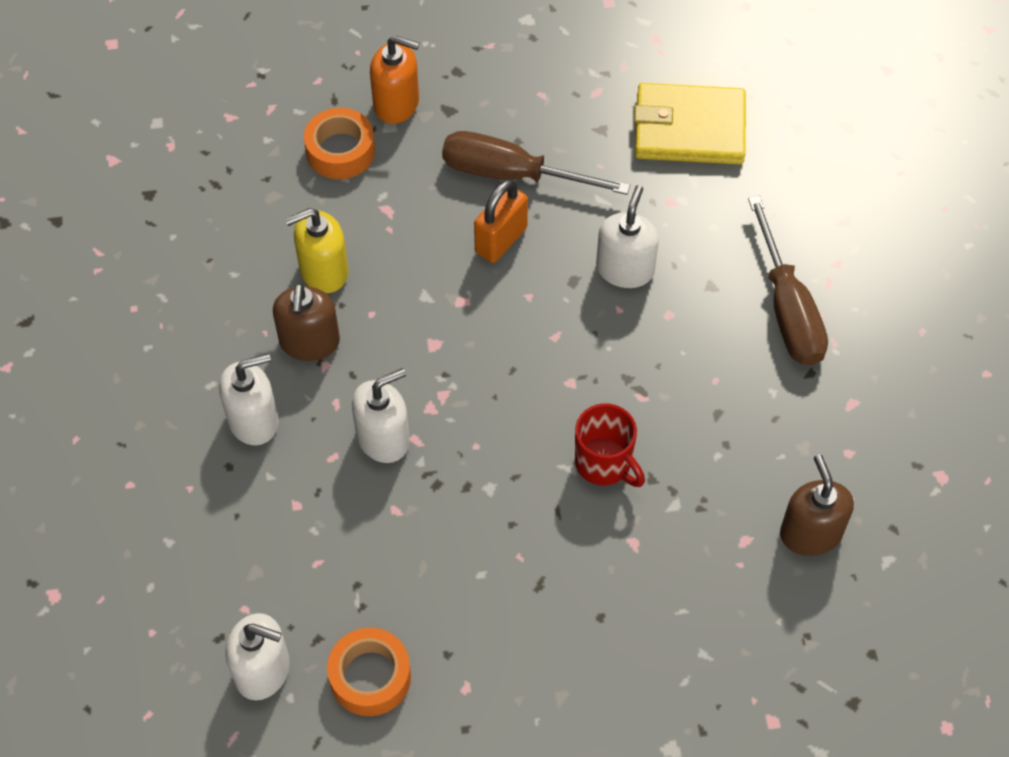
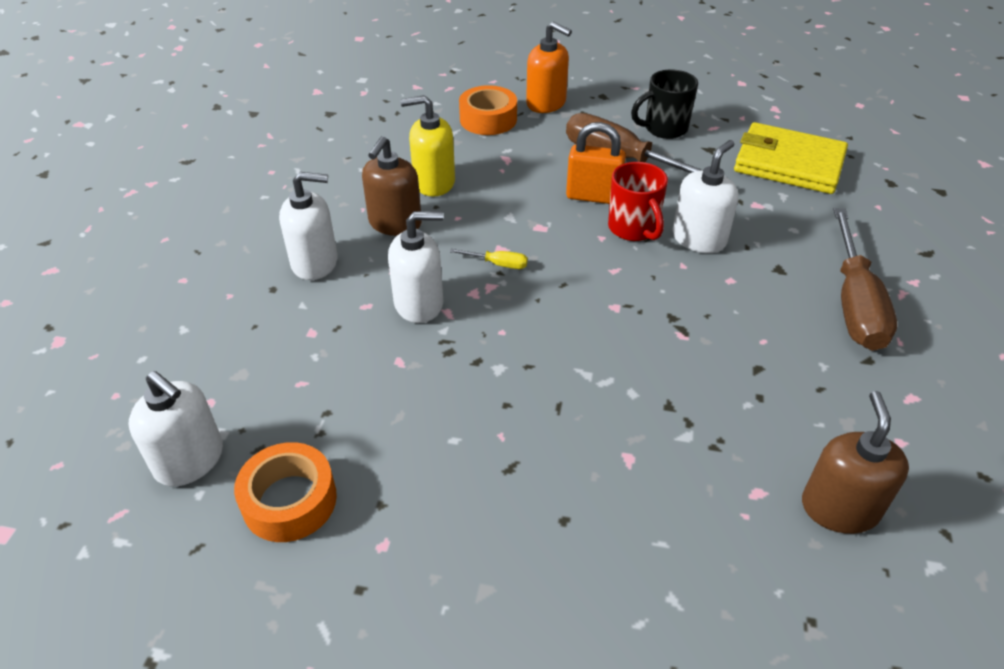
camera: 20 degrees right, 15 degrees down
orange padlock [474,179,528,263] -> orange padlock turned 45 degrees clockwise [566,122,626,204]
red mug [575,403,645,487] -> red mug moved to [608,162,668,241]
none -> yellow screwdriver [450,249,528,269]
none -> black mug [631,69,698,139]

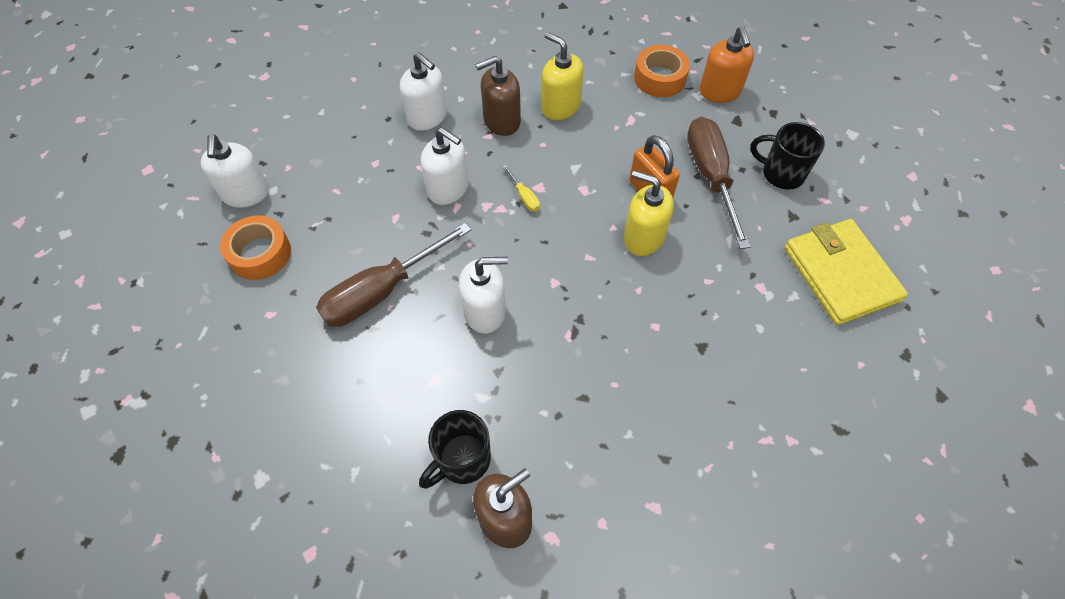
camera: 45 degrees right, 15 degrees up
red mug [608,162,668,241] -> yellow soap dispenser [624,170,674,256]
white soap dispenser [672,140,739,253] -> white soap dispenser moved to [459,257,508,333]
brown screwdriver [833,208,897,351] -> brown screwdriver moved to [316,223,471,327]
none -> black mug [419,410,491,489]

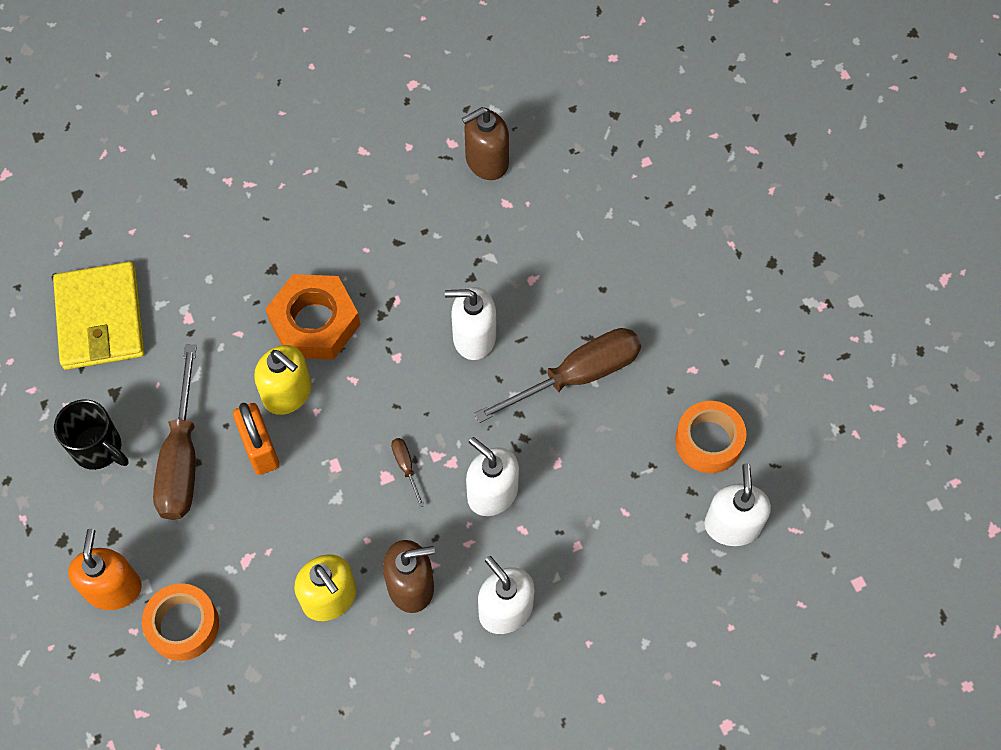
camera: 170 degrees left, 5 degrees up
black mug [419,410,491,489] -> none
yellow screwdriver [502,164,540,212] -> brown screwdriver [391,438,424,507]
none -> orange nut [266,274,360,360]

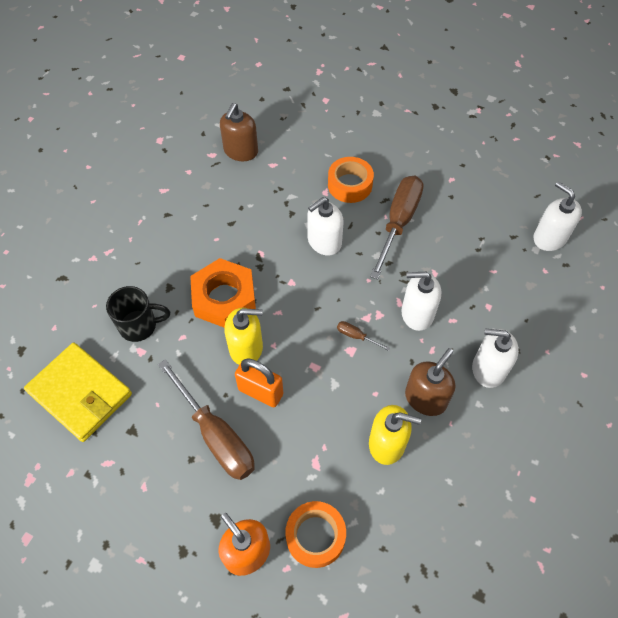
camera: 40 degrees left, 5 degrees down
black mug [54,399,129,470] -> black mug moved to [106,286,170,342]
orange tape [675,401,747,473] -> orange tape moved to [328,157,374,203]

